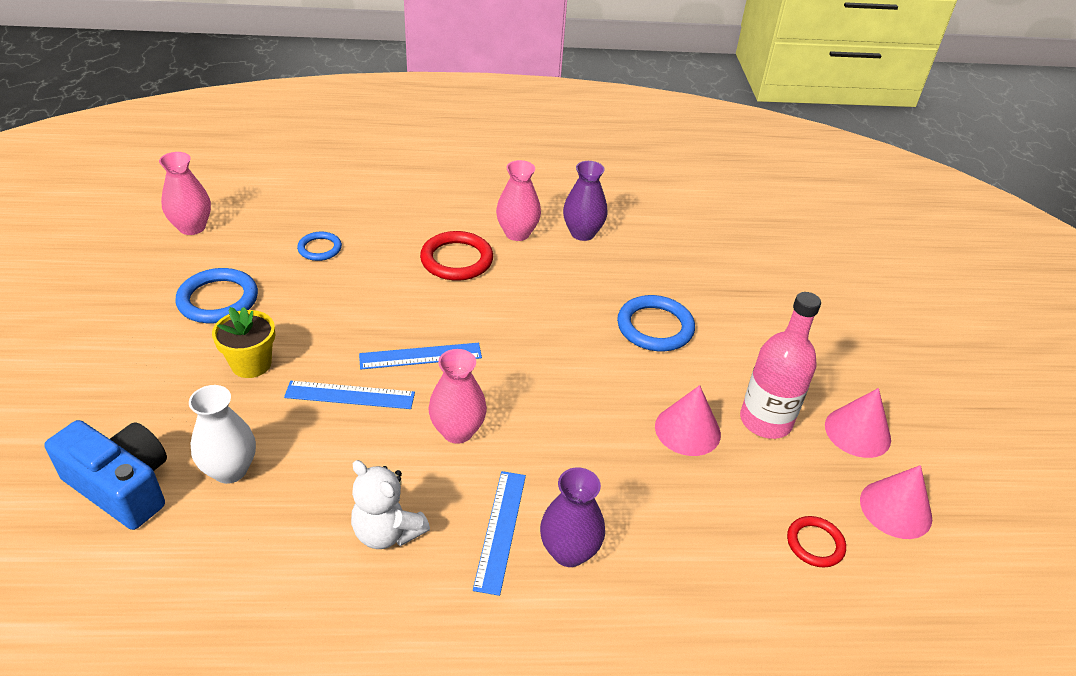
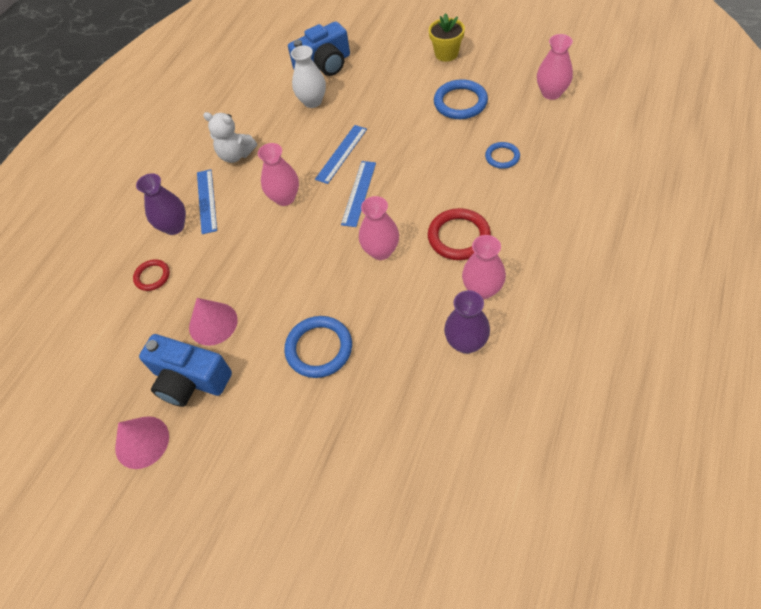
camera: 125 degrees right, 15 degrees up
yellow flower pot [212,307,275,378] -> yellow flower pot moved to [429,13,465,62]
white teddy bear [351,460,430,549] -> white teddy bear turned 135 degrees counterclockwise [203,112,257,163]
blue ruler [473,471,526,596] -> blue ruler turned 45 degrees clockwise [197,169,217,234]
pink bottle [740,292,821,439] -> blue camera [139,334,232,407]
red ring [787,516,846,567] -> red ring moved to [133,259,170,291]
pink cone [860,465,932,539] -> none
none -> pink vase [359,196,399,260]

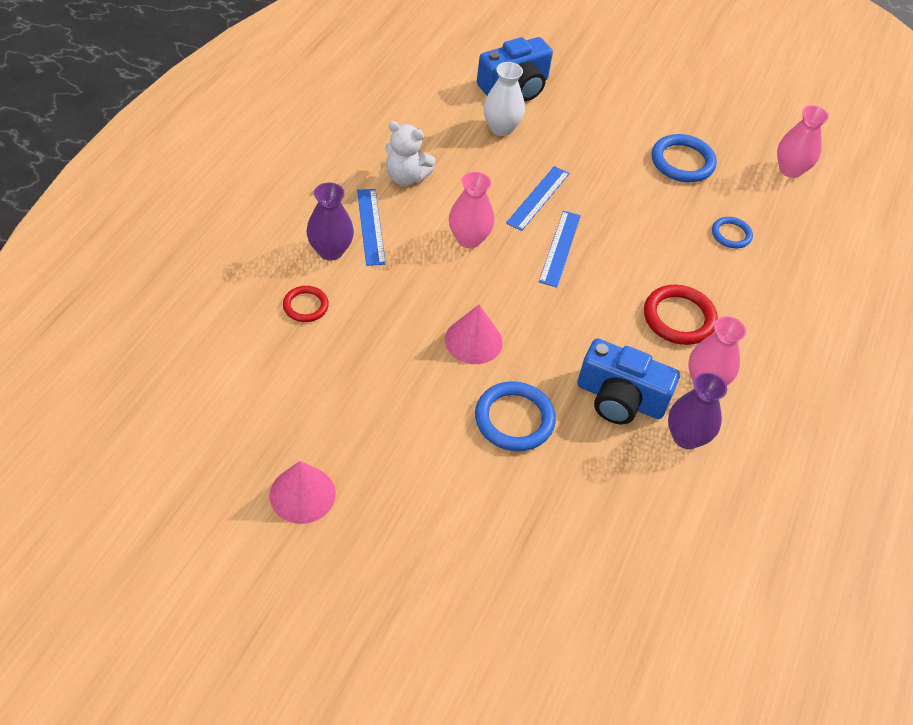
camera: 10 degrees left, 5 degrees down
blue camera [139,334,232,407] -> blue camera moved to [578,339,680,424]
pink cone [189,298,238,346] -> pink cone moved to [445,305,503,364]
pink vase [359,196,399,260] -> none
yellow flower pot [429,13,465,62] -> none

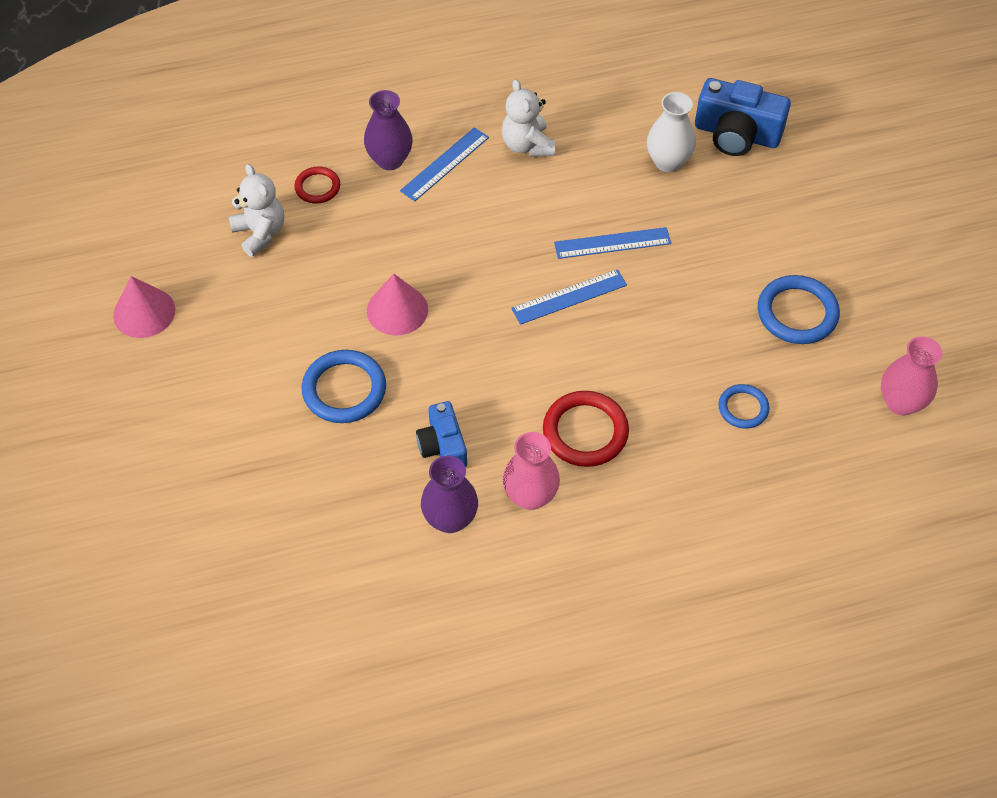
camera: 55 degrees right, 5 degrees up
pink vase [449,172,494,248] -> none
blue camera [578,339,680,424] -> blue camera [416,401,467,468], size x0.63
none -> white teddy bear [228,164,284,257]

